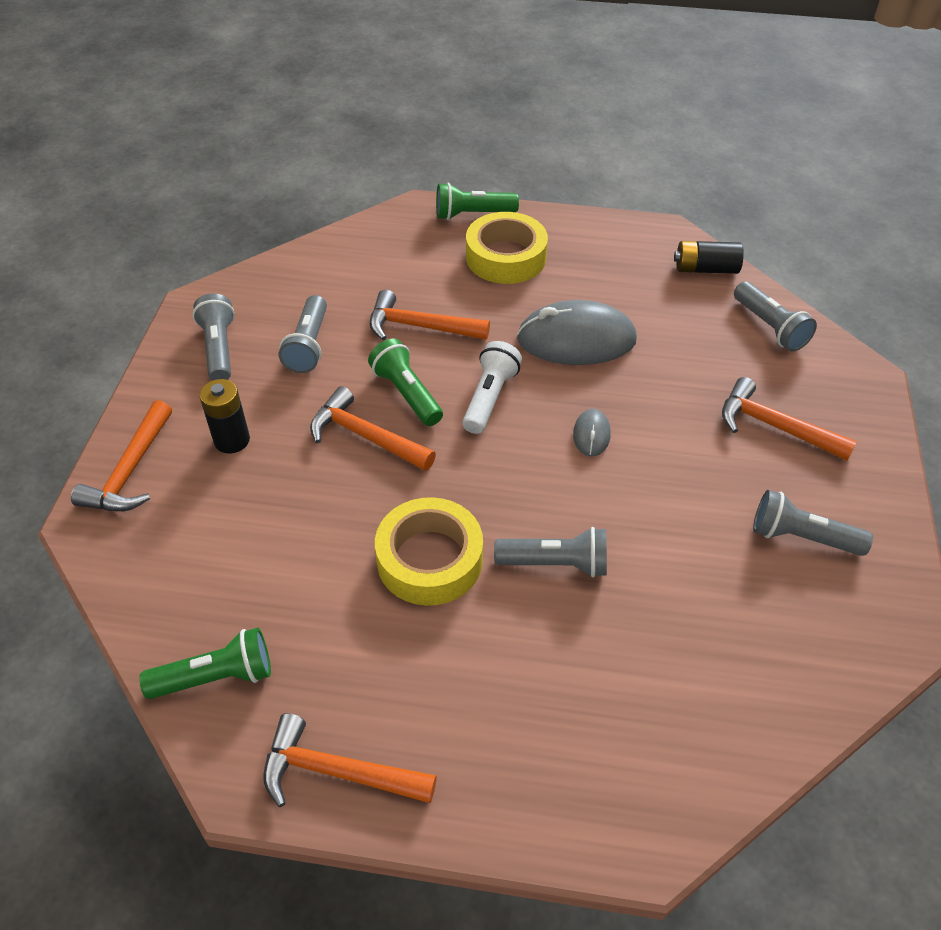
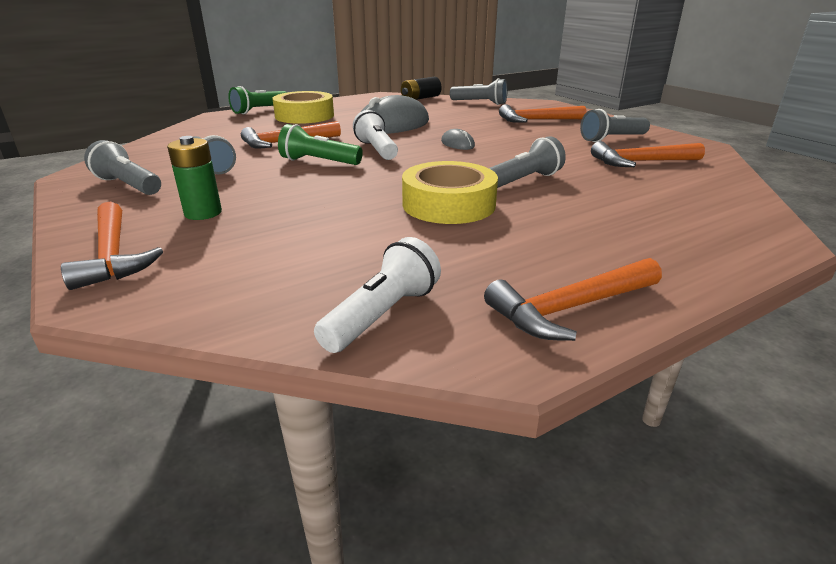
camera: 40 degrees left, 20 degrees down
green flashlight [139,628,271,699] -> white flashlight [314,237,441,353]
black battery [199,379,250,453] -> green battery [167,136,222,220]
orange hammer [310,386,436,471] -> orange hammer moved to [591,141,705,167]

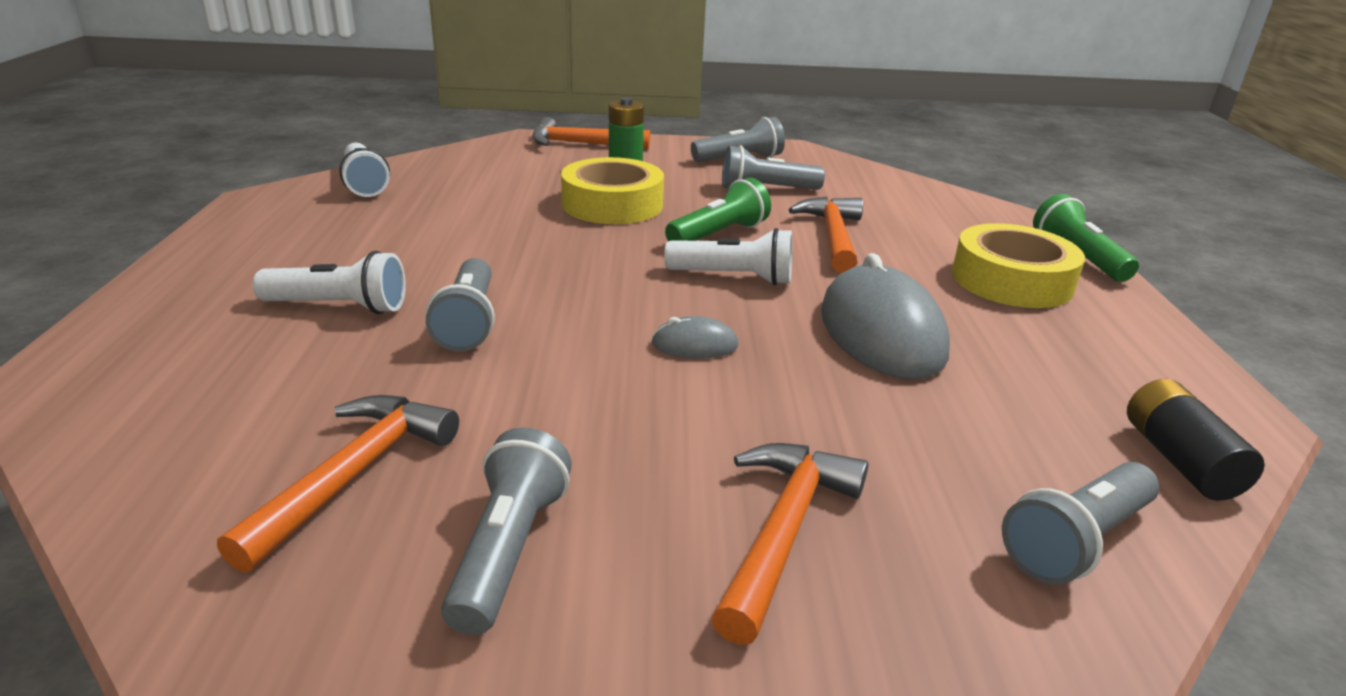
camera: 120 degrees right, 0 degrees up
yellow tape [402,161,498,224] -> yellow tape moved to [561,157,664,224]
orange hammer [484,258,662,341] -> none
none -> white flashlight [253,251,406,314]

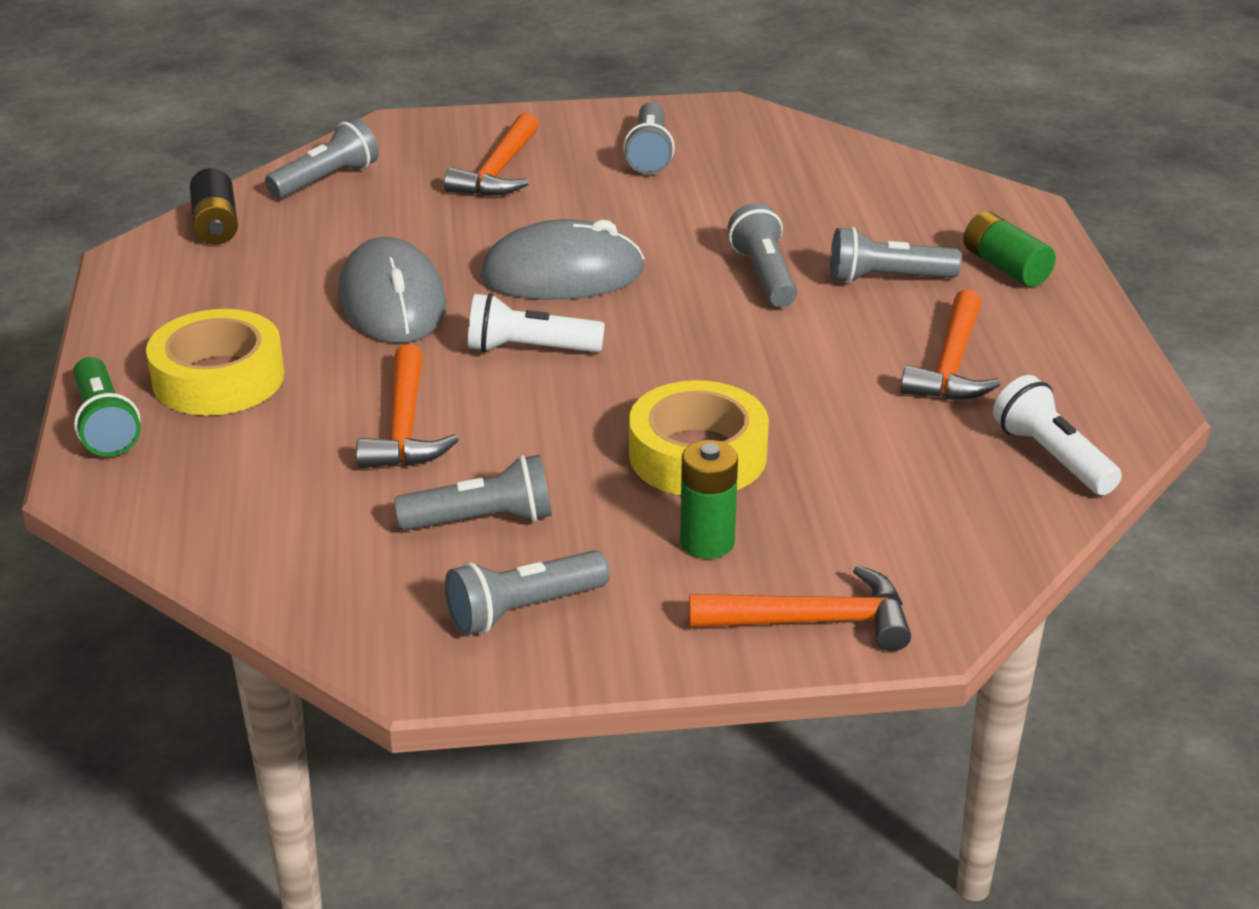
camera: 175 degrees right, 5 degrees up
orange hammer [217,395,459,573] -> orange hammer moved to [901,289,1001,400]
white flashlight [253,251,406,314] -> grey flashlight [830,227,961,283]
grey mouse [652,316,739,359] -> grey mouse [480,219,645,300], size x2.18
green flashlight [665,178,771,241] -> none
none -> green battery [963,211,1056,287]

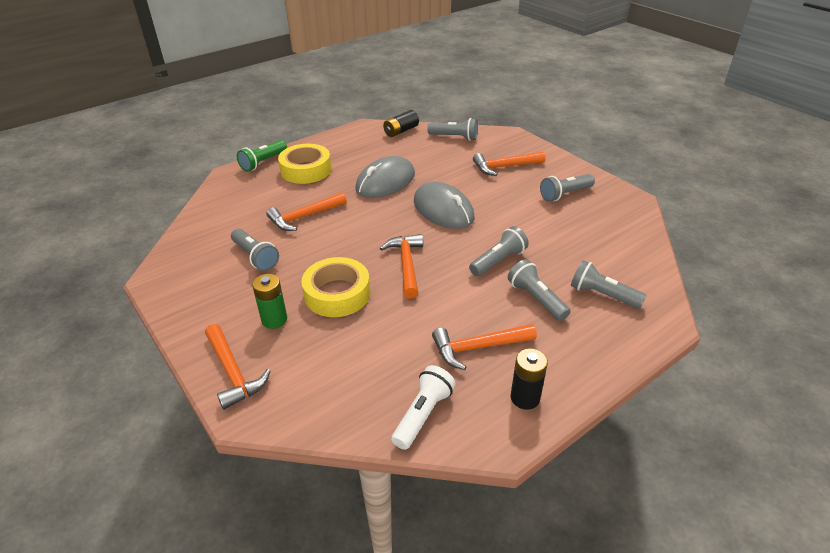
camera: 60 degrees right, 5 degrees up
grey flashlight [445,550,610,635] -> grey flashlight moved to [571,260,647,309]
white flashlight [468,293,605,353] -> none
green battery [963,211,1056,287] -> none
none -> orange hammer [380,234,423,299]
none -> black battery [511,348,548,410]

